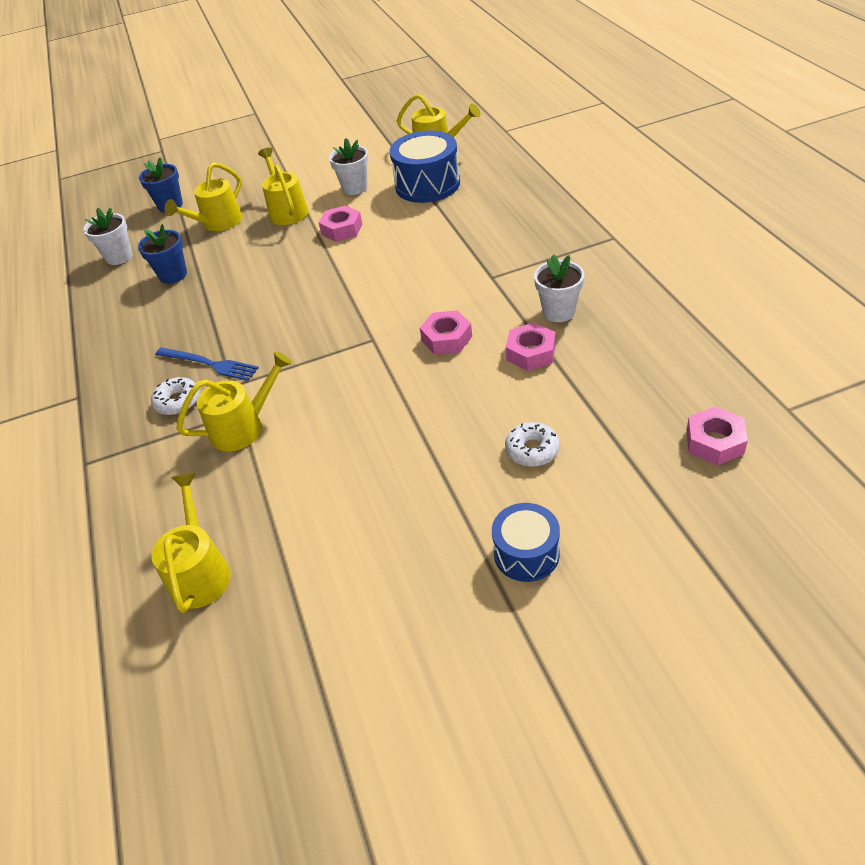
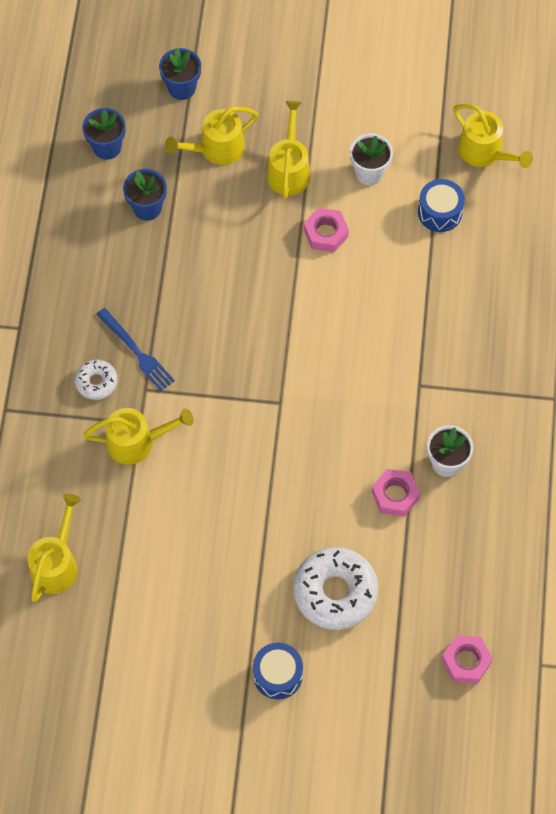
camera: 20 degrees right, 20 degrees up
white flower pot [83,208,133,265] -> blue flower pot [82,108,126,160]
blue drum [389,131,460,203] -> blue drum [418,179,465,232], size x0.61
pink nut [420,310,472,355] -> none
white donut [505,422,560,467] -> white donut [293,547,378,630], size x1.89

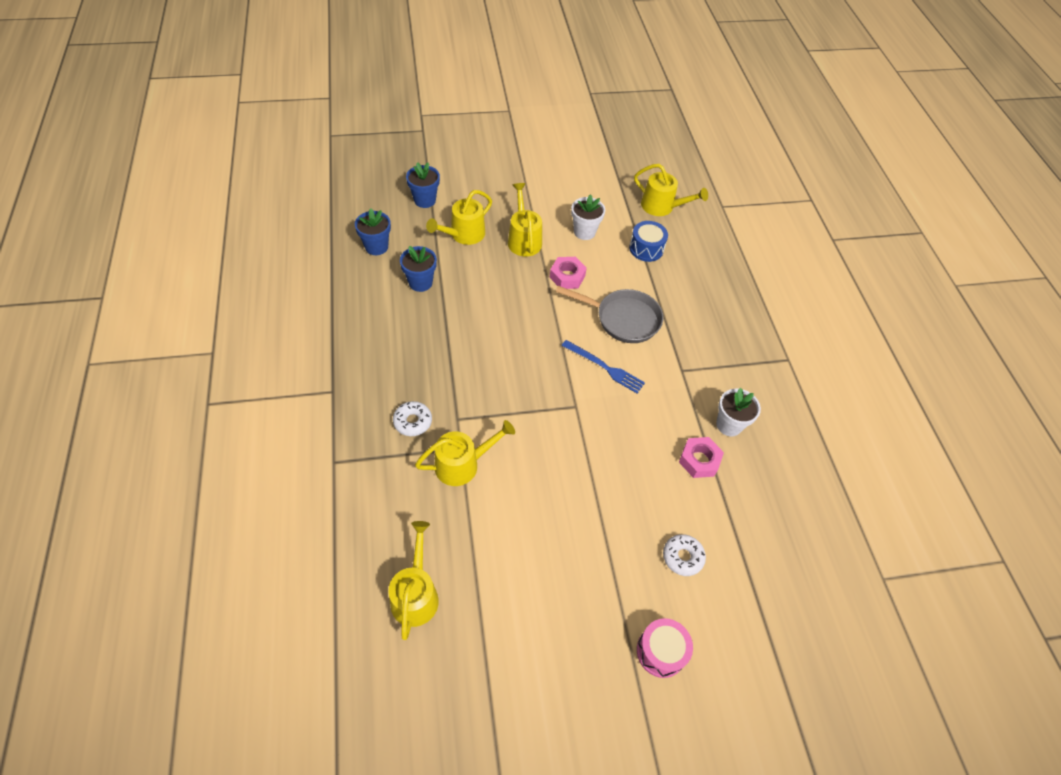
camera: 20 degrees left, 10 degrees down
blue fork [97,308,175,391] -> blue fork moved to [561,340,645,393]
blue drum [253,643,303,699] -> pink drum [637,618,693,678]
white donut [293,547,378,630] -> white donut [663,534,706,576], size x0.53
pink nut [441,635,493,684] -> none
none -> grey pan [556,286,663,343]

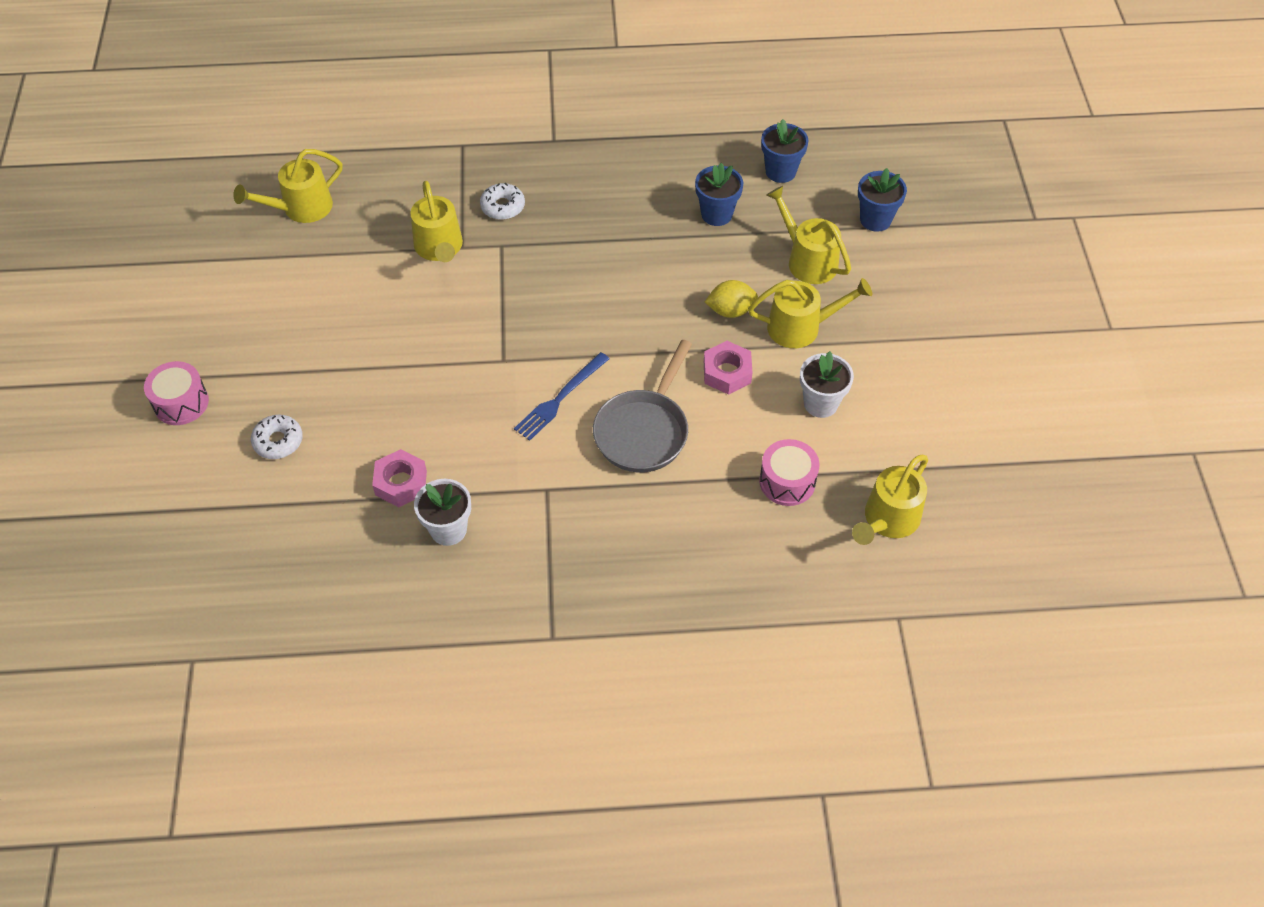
camera: 100 degrees right, 0 degrees up
yellow watering can [389,521,439,640] -> yellow watering can turned 135 degrees clockwise [233,149,342,223]
blue drum [629,221,668,262] -> pink drum [759,439,820,506]
none -> yellow lemon [705,280,758,318]

